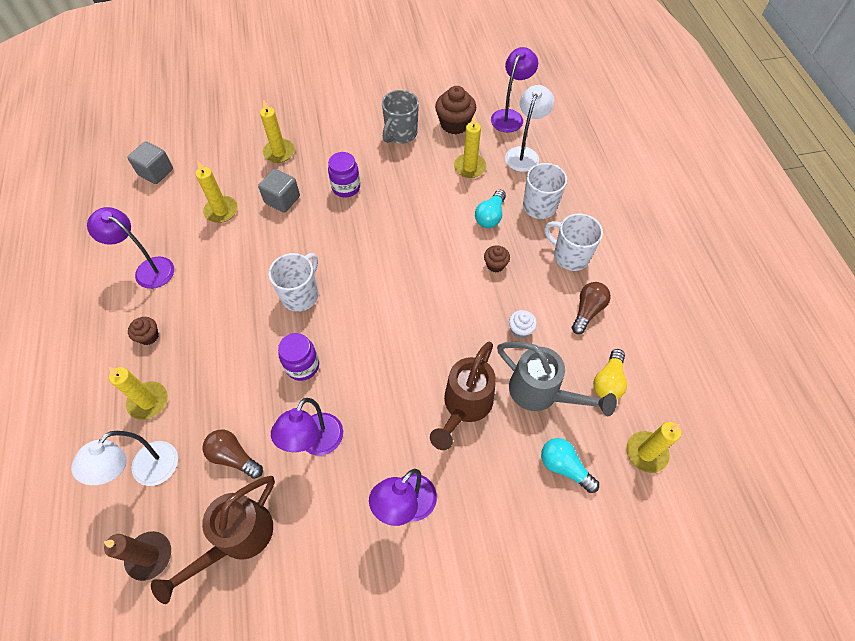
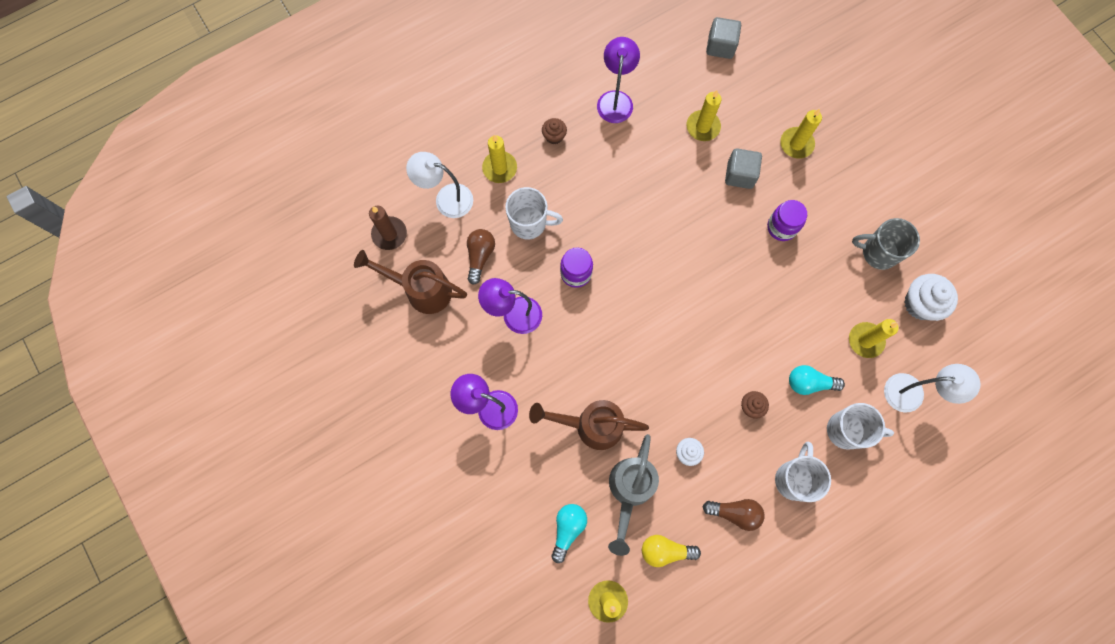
camera: 70 degrees right, 15 degrees up
white mug [269,253,318,312] -> white mug moved to [505,187,563,239]
brown cupcake [435,86,476,134] -> white cupcake [904,274,958,321]
purple lamp [491,47,538,133] -> none

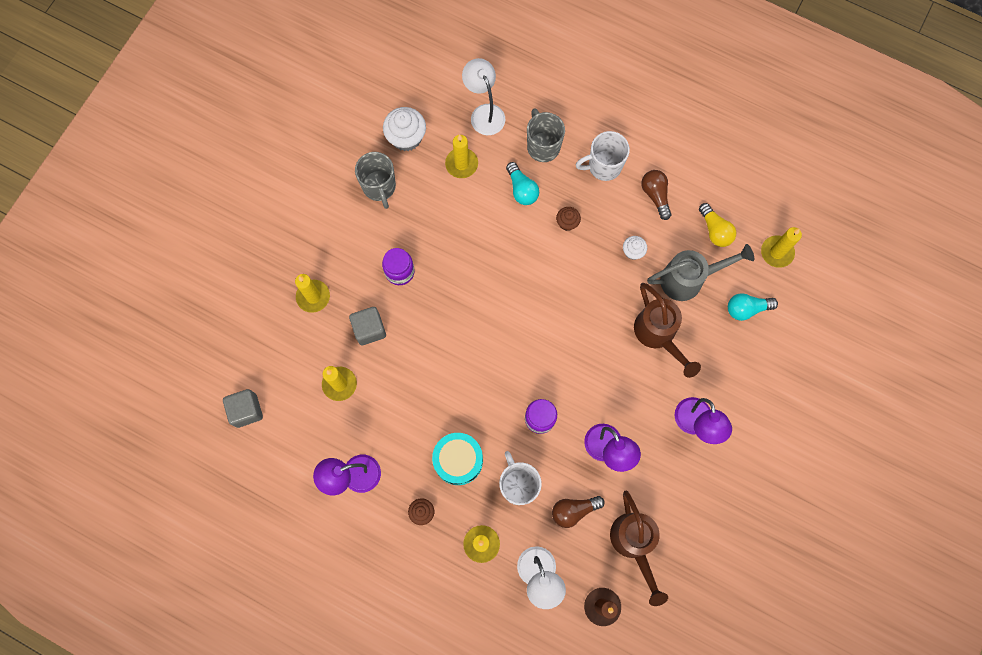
camera: 120 degrees left, 0 degrees up
white mug [827,403,894,450] -> grey mug [527,108,565,162]
none -> turquoise drum [432,433,483,485]

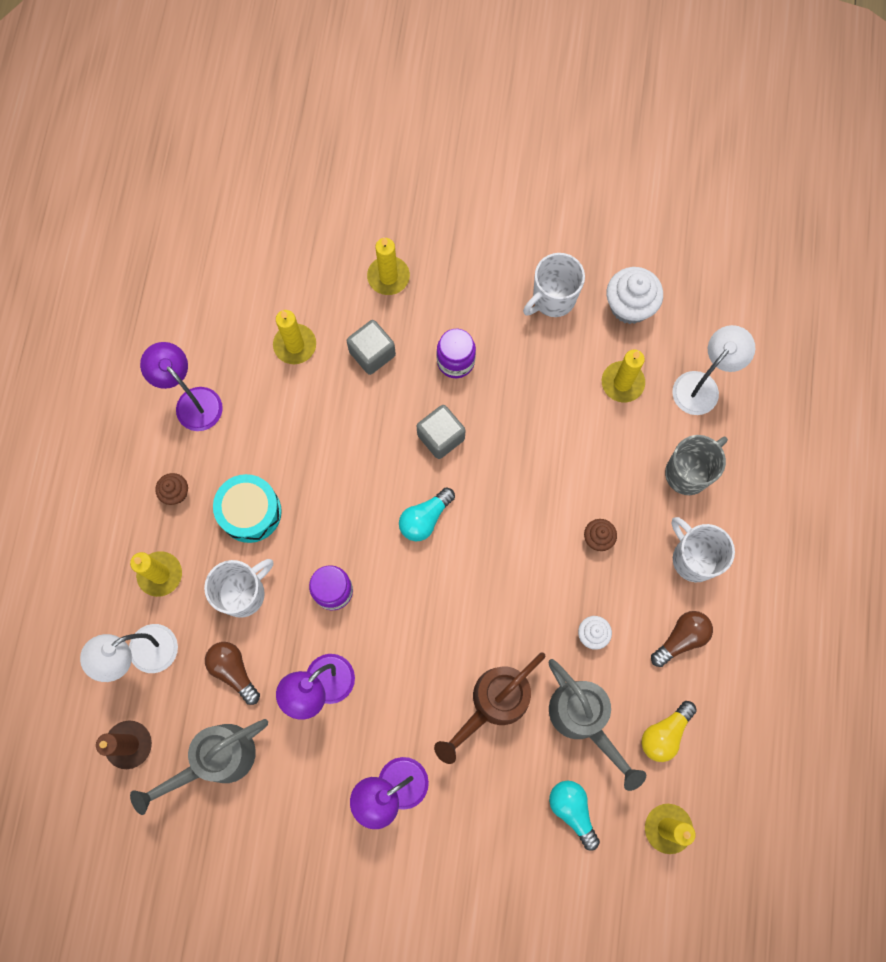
camera: 70 degrees right, 0 degrees up
grey cube [223,389,263,428] -> grey cube moved to [417,405,466,459]
grey mug [355,152,396,209] -> white mug [523,253,585,317]
turquoise light bulb [506,162,539,205] -> turquoise light bulb moved to [399,488,455,541]
brown watering can [610,490,668,606] -> grey watering can [130,719,268,815]

